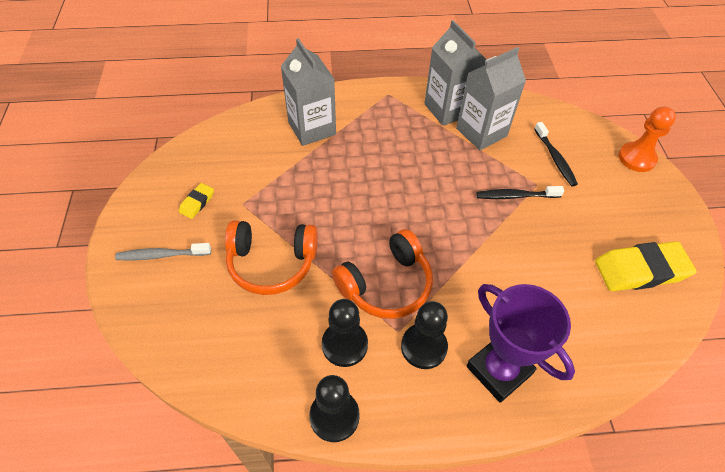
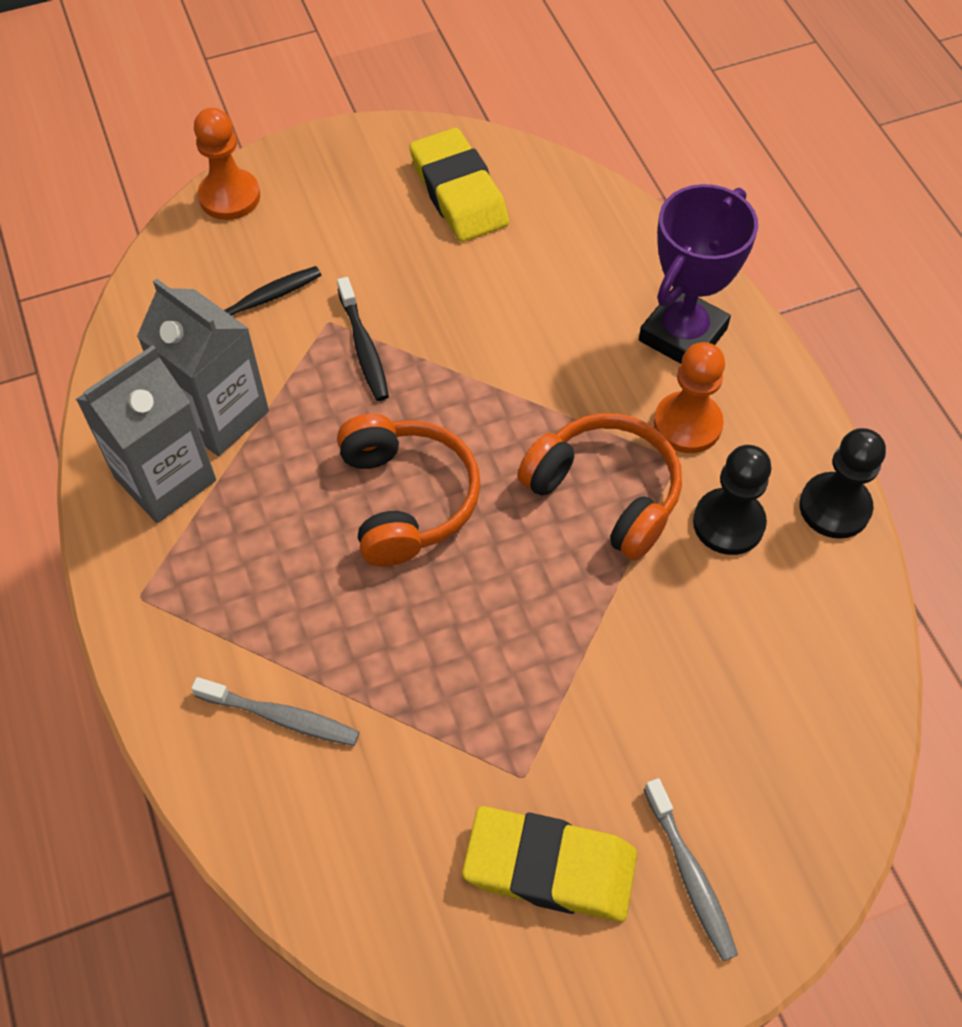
camera: 105 degrees left, 5 degrees up
yellow eraser [179,183,214,219] -> yellow eraser [462,806,637,922], size x2.08
orange headphones [225,221,318,295] -> orange headphones moved to [337,414,481,566]
grey carton [281,38,336,146] -> grey toothbrush [191,677,359,746]
black pawn [401,301,448,369] -> orange pawn [654,342,725,453]

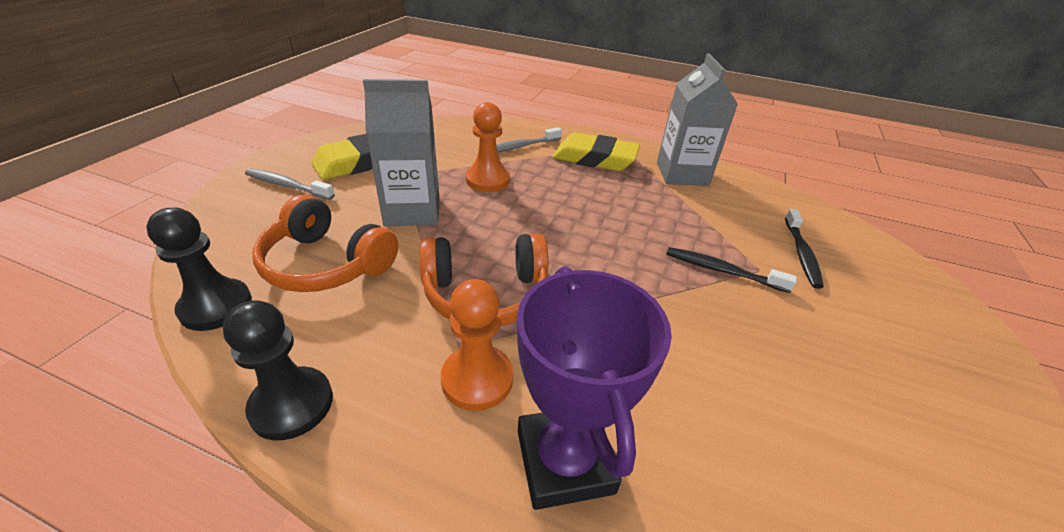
camera: 130 degrees right, 20 degrees down
grey carton [137,278,269,456] -> grey carton moved to [363,79,439,226]
orange pawn [194,108,260,220] -> orange pawn moved to [466,102,510,192]
orange headphones [337,414,481,566] -> orange headphones moved to [252,195,398,292]
yellow eraser [410,128,509,242] -> yellow eraser moved to [553,132,640,171]
black pawn [693,445,771,555] -> black pawn moved to [146,208,252,331]

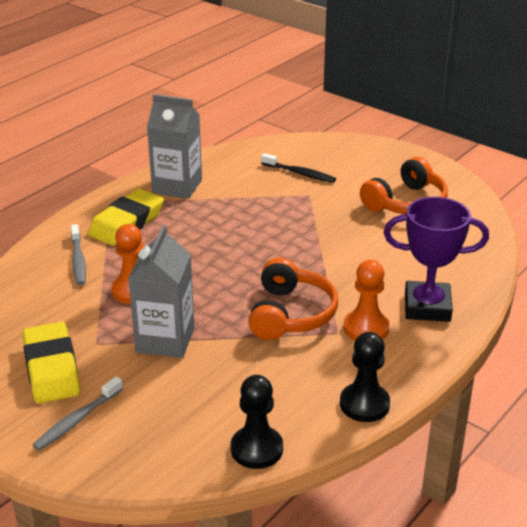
camera: 70 degrees left, 5 degrees down
orange headphones [252,195,398,292] -> orange headphones moved to [360,157,448,214]
black toothbrush [666,247,797,293] -> none

